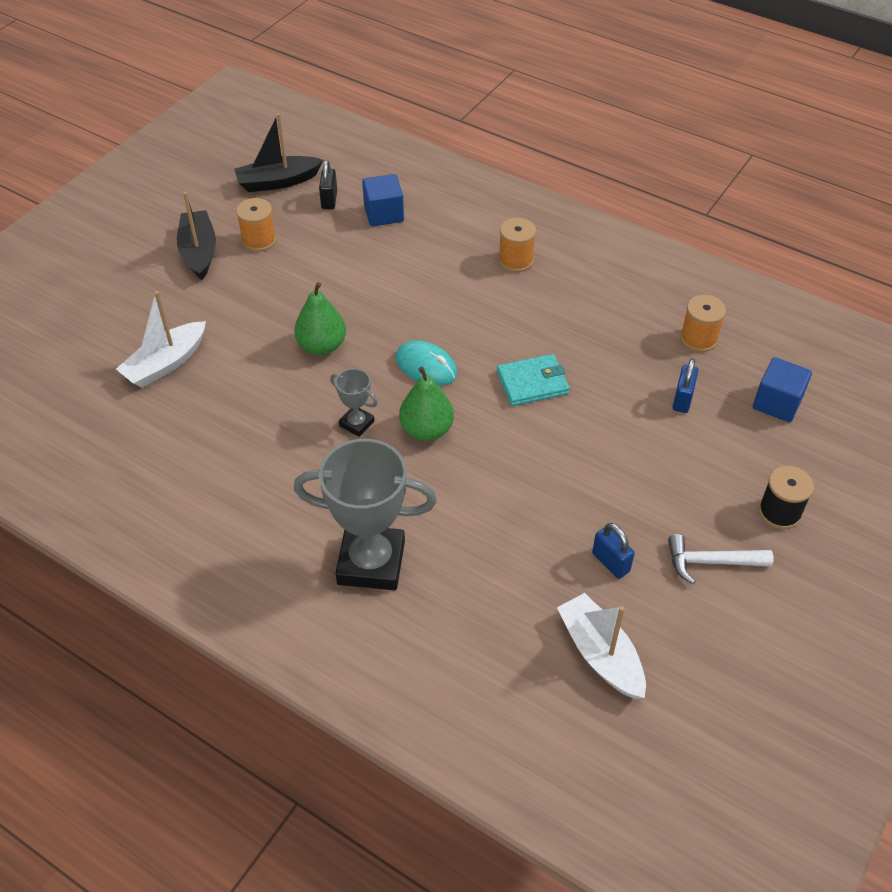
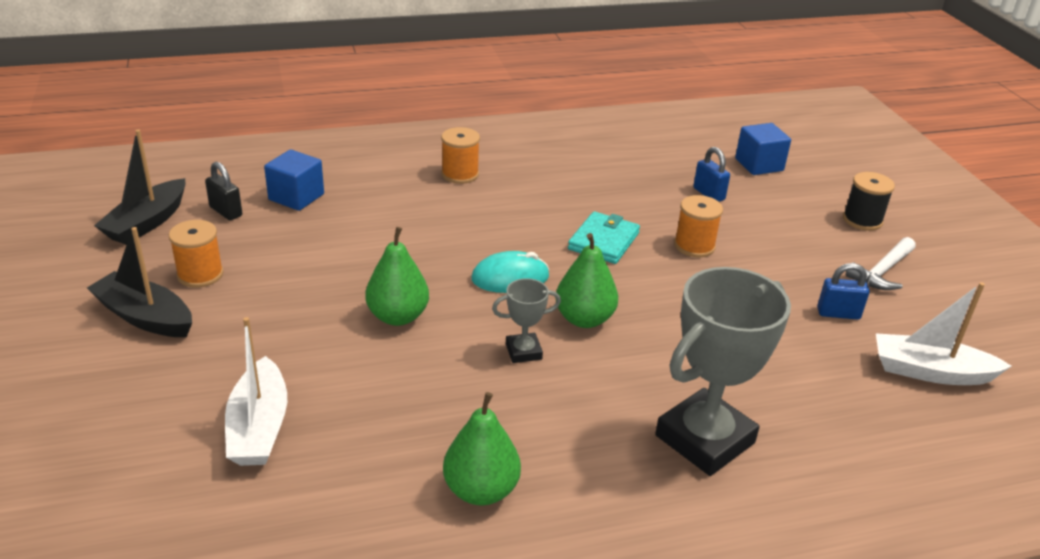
camera: 50 degrees left, 15 degrees down
orange spool [680,295,726,352] -> orange spool moved to [674,195,723,257]
none -> green pear [443,392,521,505]

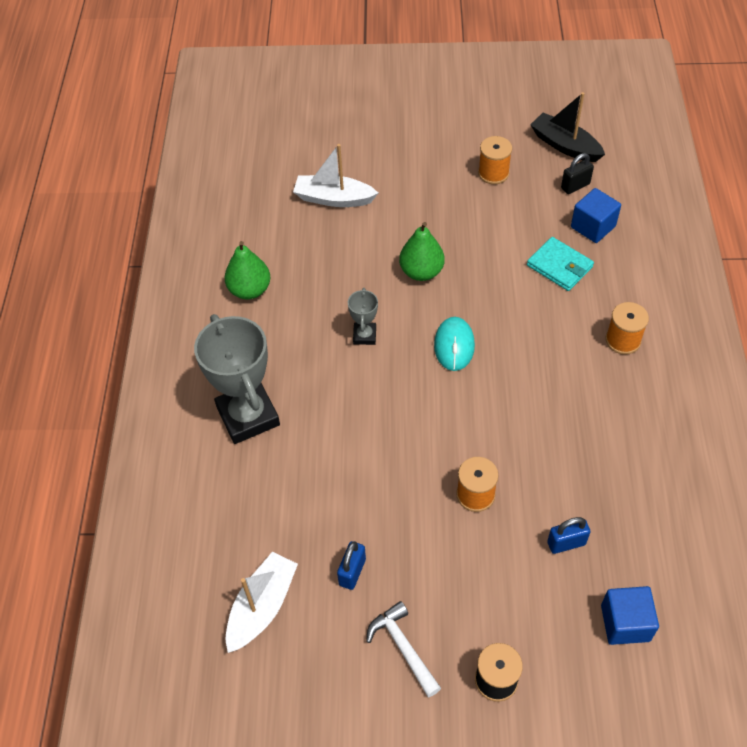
camera: 110 degrees right, 20 degrees up
black boat [87,227,192,337] -> none
green pear [555,233,618,328] -> none
turquoise wallet [568,211,640,264] -> turquoise wallet moved to [527,237,594,291]

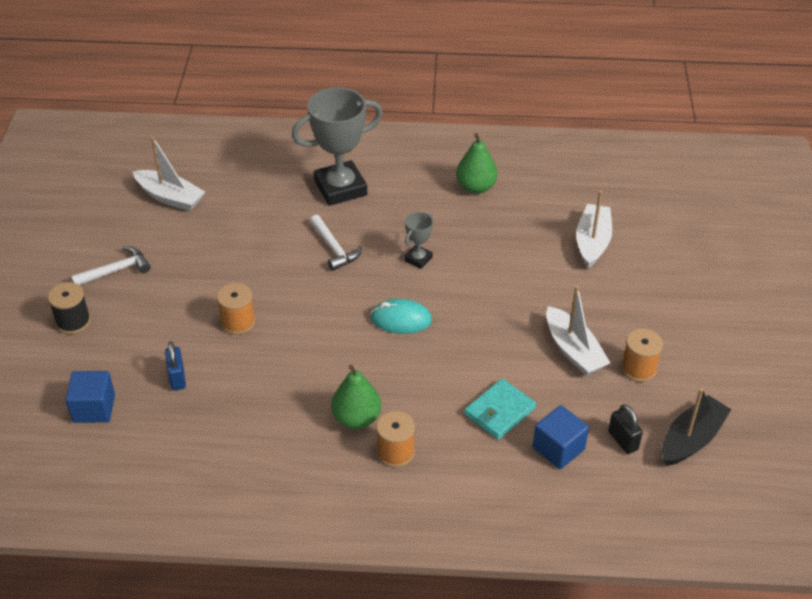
camera: 90 degrees right, 10 degrees down
blue padlock [337,541,366,590] -> none
grey trophy [348,288,378,345] -> grey trophy turned 60 degrees counterclockwise [404,212,433,269]
green pear [399,222,445,281] -> green pear moved to [331,365,381,429]
none -> white hammer [309,215,362,271]
none -> white boat [546,286,610,376]

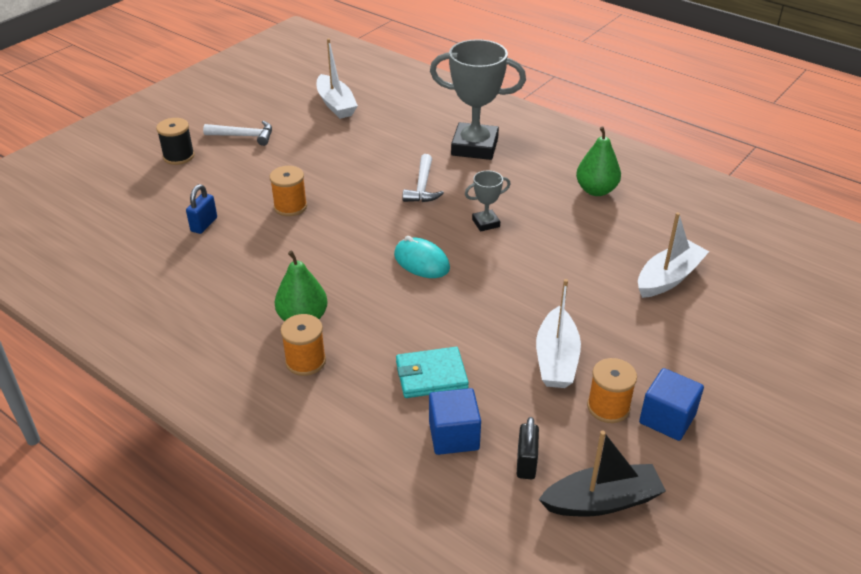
camera: 35 degrees right, 5 degrees down
blue cube [65,371,115,423] -> blue cube moved to [639,368,704,441]

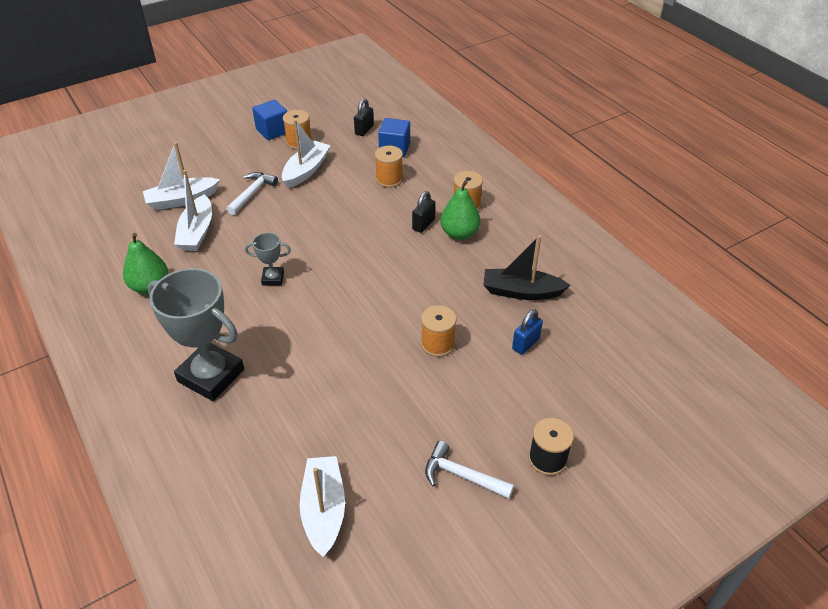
camera: 160 degrees left, 5 degrees up
turquoise mouse [394,236,450,278] -> none
turquoise wallet [396,347,469,398] -> orange spool [375,146,403,188]
white hammer [403,154,444,202] -> white hammer moved to [226,172,278,215]
black boat [539,431,666,517] -> black boat moved to [483,235,570,300]
none -> white boat [174,170,212,251]
none -> black padlock [412,191,435,233]

